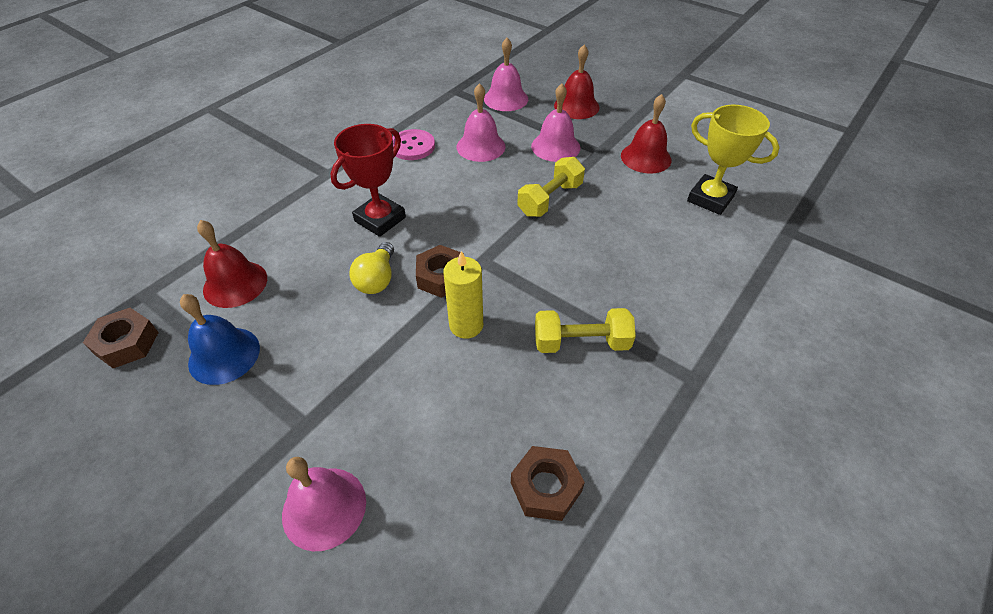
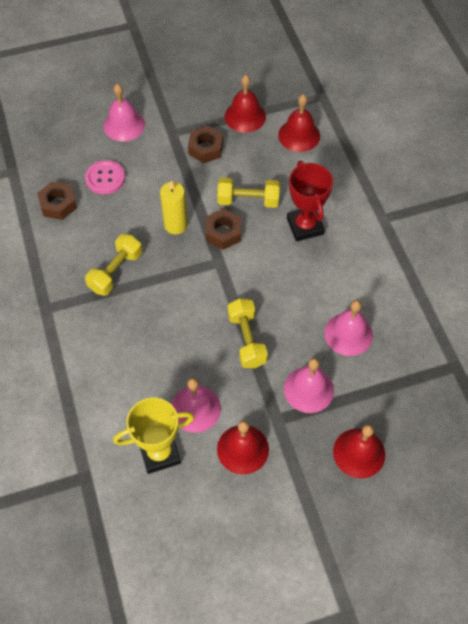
camera: 125 degrees right, 10 degrees up
brown nut [83,308,159,368] -> brown nut moved to [188,126,223,163]
blue bell [180,294,260,385] -> red bell [225,75,266,133]
yellow light bulb [349,242,394,294] -> yellow dumbbell [217,178,280,208]
pink button [392,129,435,160] -> pink button moved to [85,160,125,194]
pink bell [484,38,528,111] -> pink bell moved to [171,378,221,433]

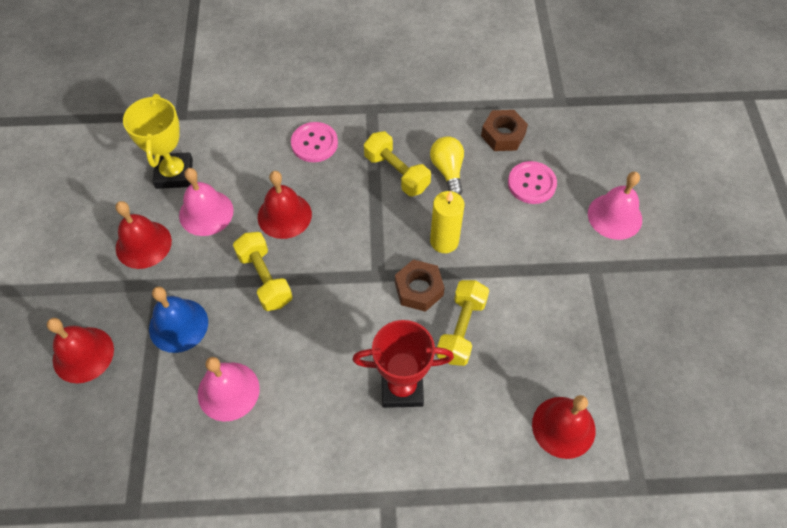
camera: 105 degrees right, 0 degrees up
brown nut [188,126,223,163] -> none
red bell [225,75,266,133] -> red bell moved to [258,171,312,239]
yellow dumbbell [228,298,268,368] -> yellow dumbbell turned 60 degrees clockwise [233,232,293,311]
pink bell [284,358,334,413] -> blue bell [149,286,208,353]
none -> pink button [291,122,338,162]
none -> yellow light bulb [430,136,464,195]

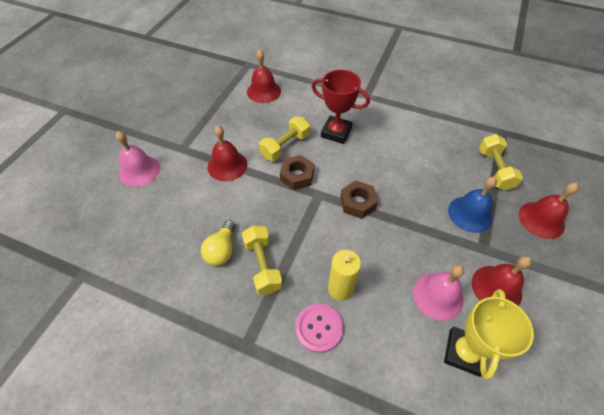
camera: 155 degrees left, 5 degrees down
pink bell [198,357,260,422] -> none
yellow dumbbell [233,232,293,311] -> yellow dumbbell moved to [479,134,523,190]
red bell [258,171,312,239] -> red bell moved to [208,126,247,181]
yellow candle [430,191,464,253] -> yellow candle moved to [328,250,361,301]
brown nut [481,110,528,151] -> brown nut moved to [340,180,378,219]
pink button [508,161,557,204] -> none

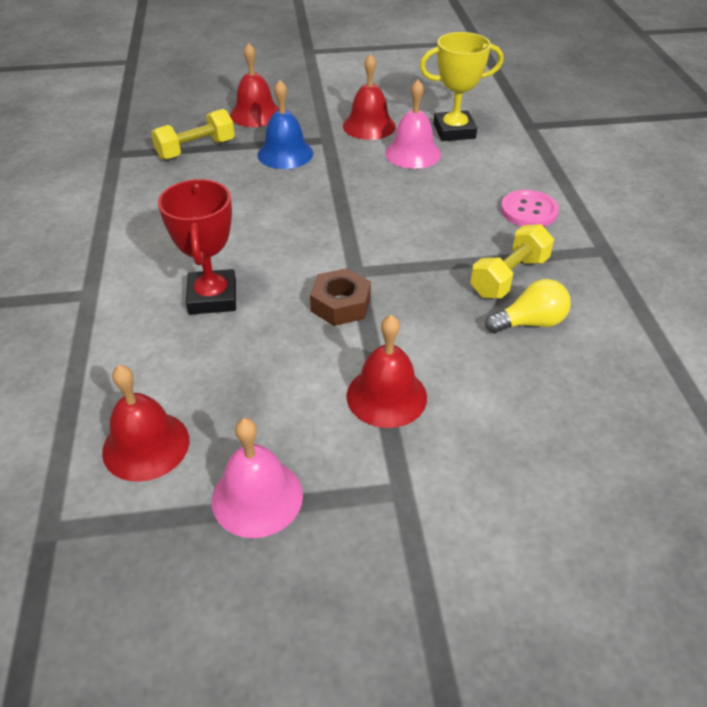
camera: 120 degrees left, 10 degrees down
pink bell [116,131,160,187] -> pink bell moved to [212,418,303,538]
yellow dumbbell [259,117,310,161] -> none
yellow candle [328,250,361,301] -> none
brown nut [340,180,378,219] -> none

